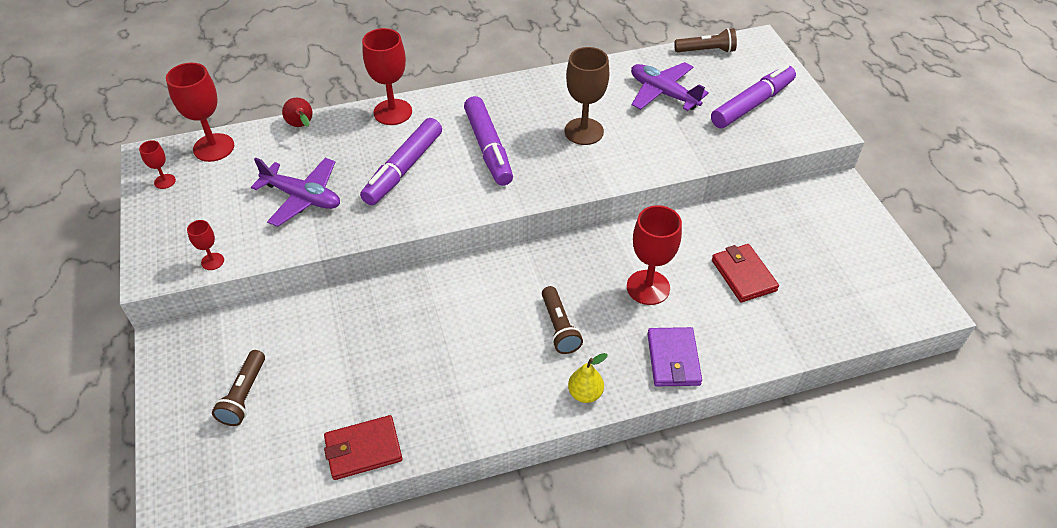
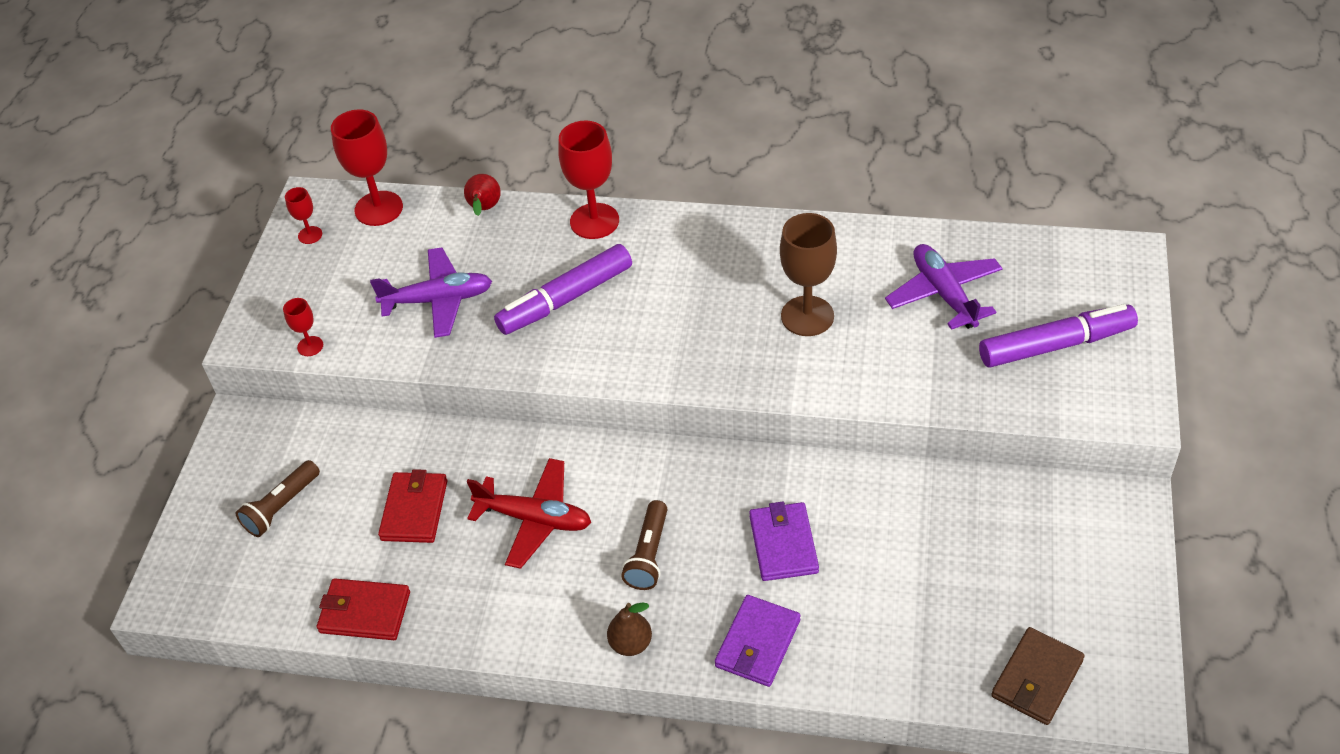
camera: 30 degrees right, 0 degrees up
purple plane [251,157,340,227] -> purple plane turned 60 degrees counterclockwise [370,247,492,338]
purple marker [464,96,513,186] -> none
yellow pear [568,353,608,403] -> brown pear [607,602,652,656]
red goblet [627,205,682,305] -> purple wallet [749,501,819,581]
brown flashlight [674,28,737,53] -> none
red wallet [712,244,779,303] -> red wallet moved to [378,469,447,543]
none -> red plane [467,458,591,569]
none -> brown wallet [991,627,1085,725]

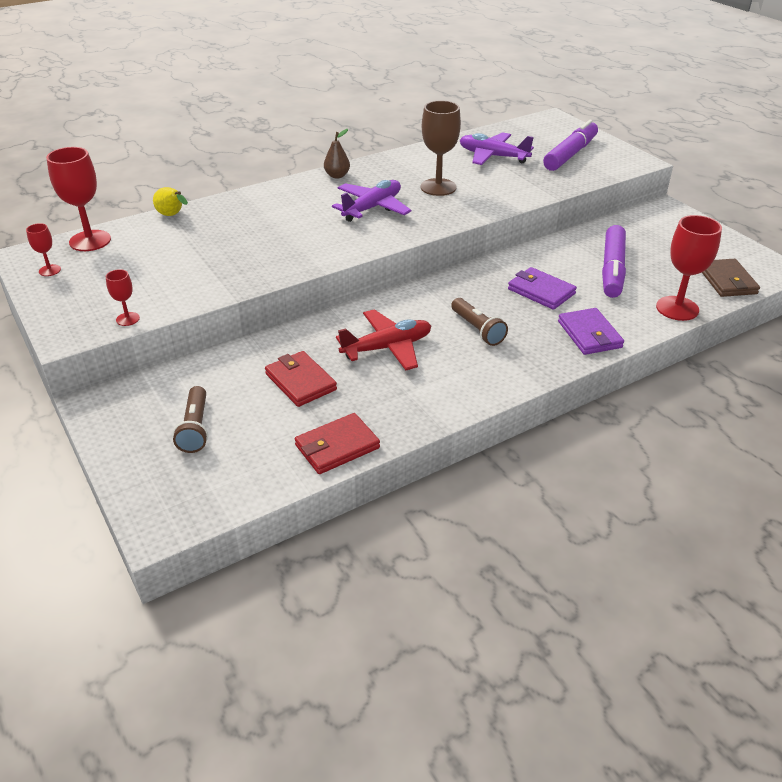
camera: 45 degrees left, 10 degrees down
purple plane [370,247,492,338] -> purple plane moved to [332,180,412,222]
red pear [464,174,501,216] -> yellow pear [153,187,188,216]
purple marker [494,244,632,335] -> purple marker moved to [602,225,626,298]
red goblet [558,121,619,239] -> red goblet moved to [656,215,722,321]
brown pear [607,602,652,656] -> brown pear moved to [324,129,350,179]

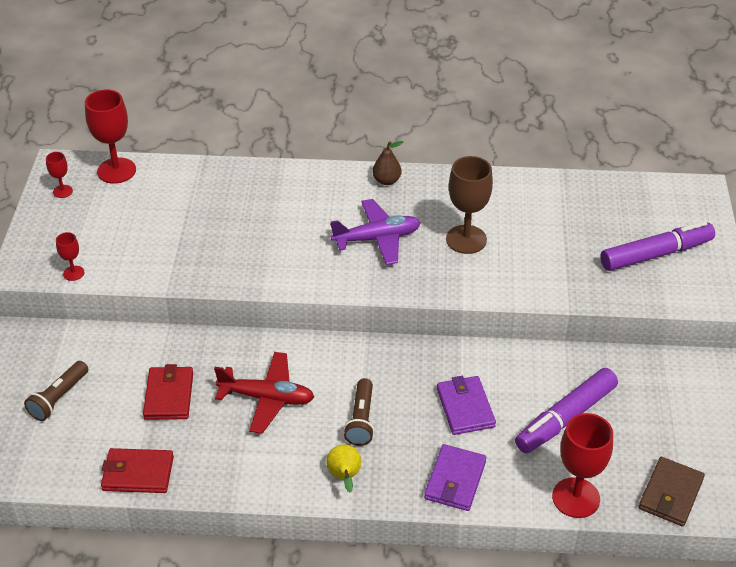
camera: 35 degrees right, 5 degrees up
yellow pear [153,187,188,216] -> yellow pear moved to [326,444,361,492]
purple plane [460,132,534,165] -> none

